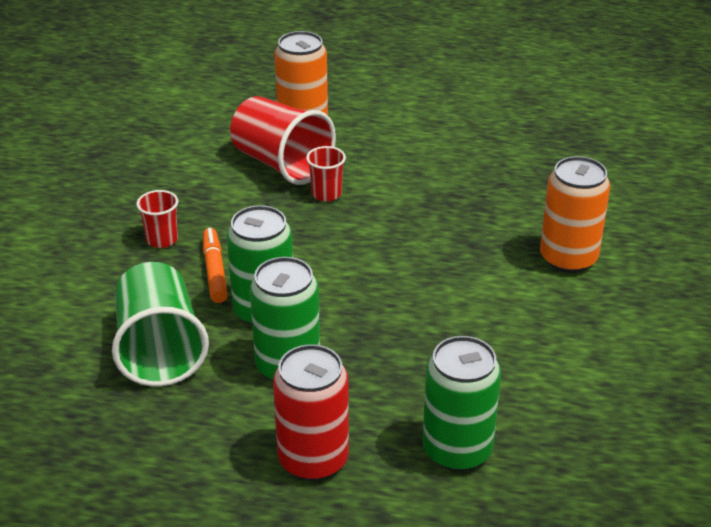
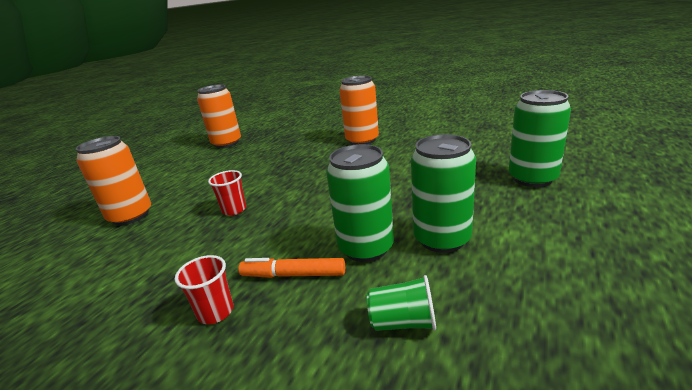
camera: 70 degrees left, 10 degrees down
green cup [112,262,209,386] -> green cup [367,275,436,331], size x0.50
red cup [230,96,336,185] -> none
red can [273,344,349,481] -> none
none -> orange can [197,84,241,148]

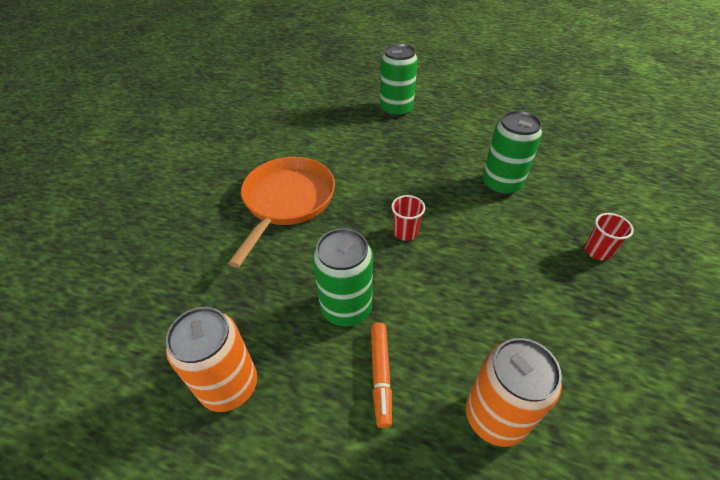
camera: 100 degrees left, 20 degrees up
red cup [208,170,246,216] -> red cup moved to [391,195,425,241]
orange marker [238,258,345,278] -> orange marker moved to [371,323,392,428]
orange can [340,75,379,145] -> orange pan [228,157,335,268]
green cup [367,275,436,331] -> none
green can [411,134,476,253] -> green can moved to [313,228,373,326]

